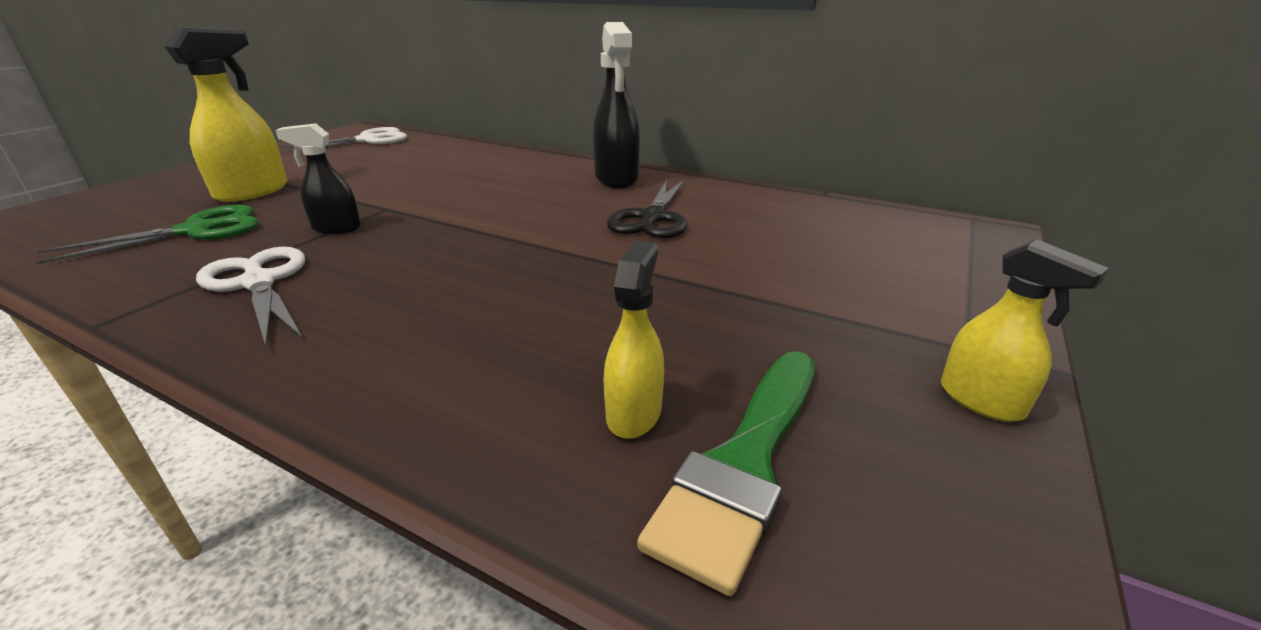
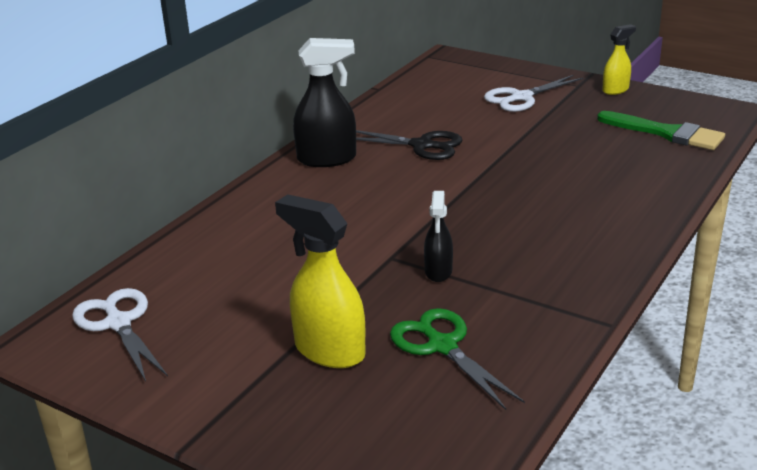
camera: 85 degrees left, 0 degrees up
white scissors [196,247,305,346] -> white scissors moved to [484,75,583,112]
yellow spray bottle [603,241,664,439] -> none

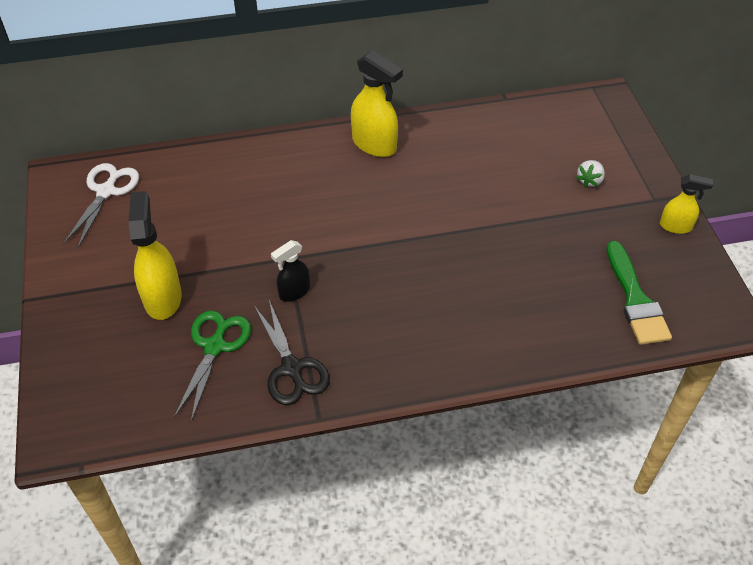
camera: 45 degrees right, 20 degrees up
black spray bottle [293,38,356,167] -> yellow spray bottle [351,50,403,157]
black scissors [356,130,463,160] -> black scissors moved to [254,300,330,405]
white scissors [484,75,583,112] -> white strawberry [576,160,605,188]

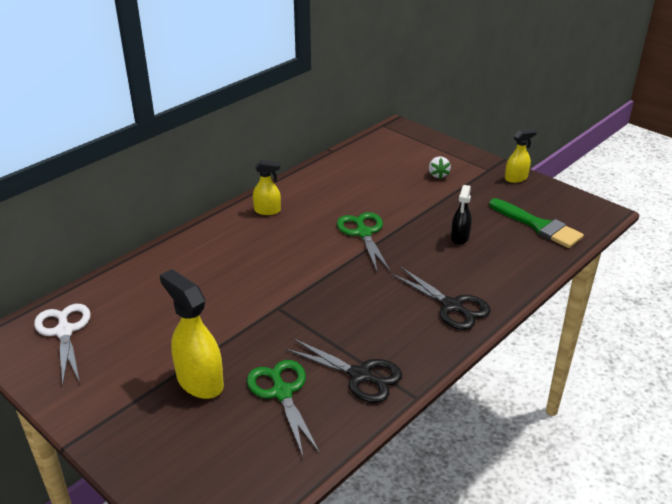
camera: 35 degrees left, 15 degrees down
black spray bottle [271,240,310,302] -> black spray bottle moved to [451,185,472,245]
yellow spray bottle [351,50,403,157] -> yellow spray bottle [253,160,281,215], size x0.59
none -> green scissors [337,212,390,271]
none -> black scissors [391,267,491,330]

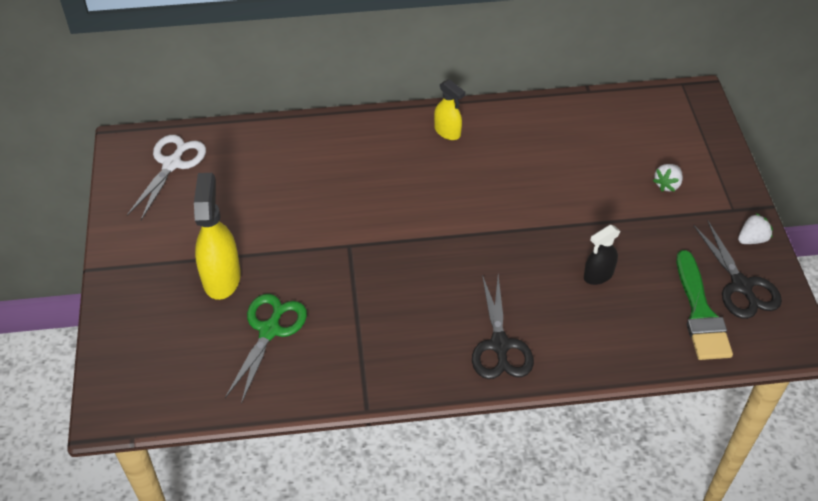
camera: 40 degrees right, 15 degrees up
black scissors [285,339,402,403] -> black scissors moved to [694,221,782,319]
green scissors [337,212,390,271] -> none
yellow spray bottle [505,129,537,183] -> white strawberry [738,213,773,244]

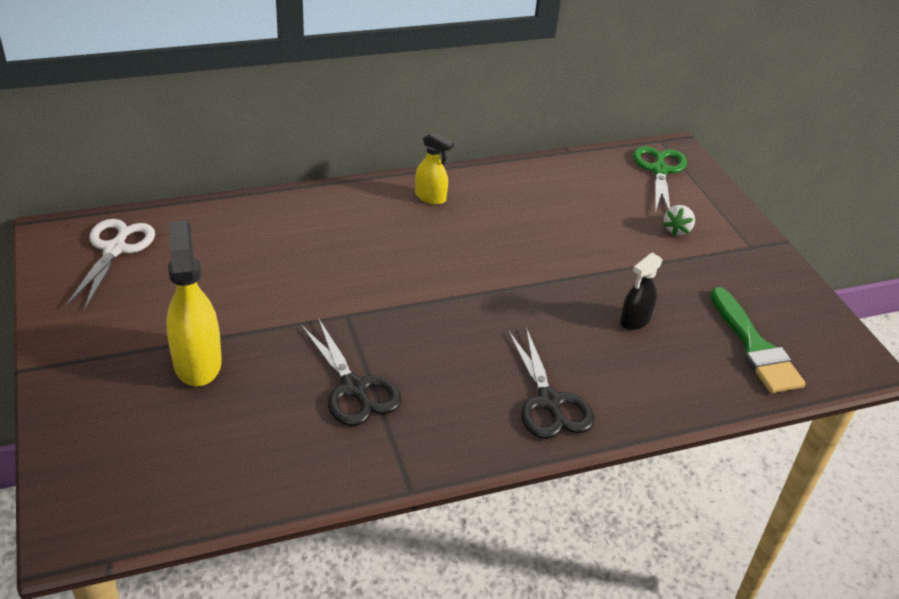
camera: 15 degrees left, 10 degrees down
green scissors [225,294,307,404] -> green scissors moved to [633,146,687,213]
black scissors [694,221,782,319] -> black scissors moved to [301,318,401,426]
white strawberry [738,213,773,244] -> none

